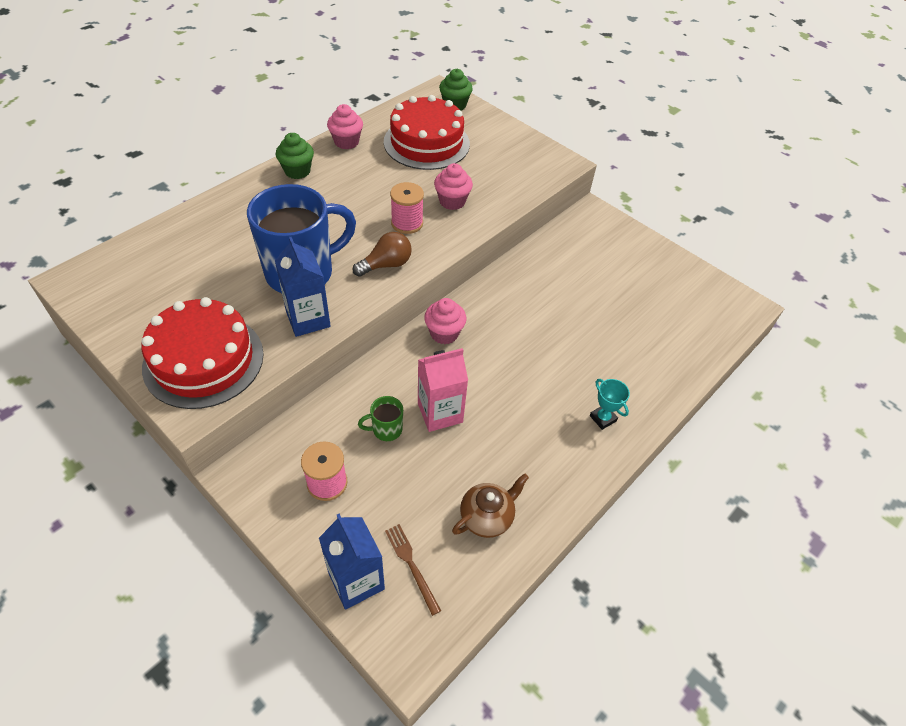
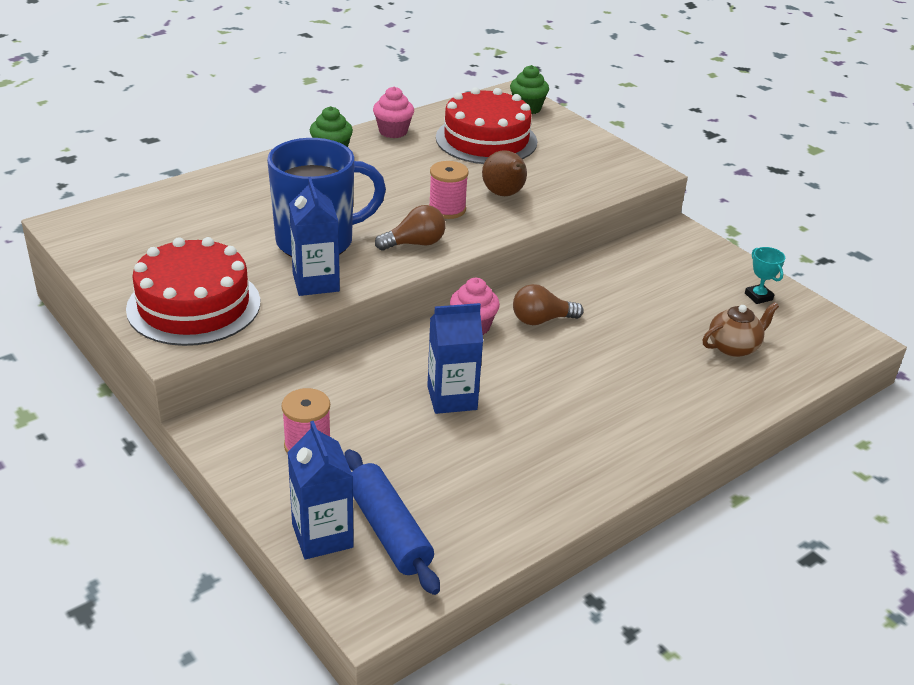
camera: 10 degrees right, 15 degrees down
green mug [358,396,403,441] -> none
brown fork [385,524,441,616] -> blue rolling pin [344,449,440,595]
pink carton [418,348,468,432] -> blue carton [427,303,483,414]
pink cupcake [434,163,473,210] -> brown pear [482,150,527,196]
brown teapot [452,473,529,538] -> brown teapot moved to [702,302,779,357]
turquoise trophy [590,379,630,430] -> turquoise trophy moved to [745,247,785,304]
none -> brown light bulb [513,284,584,325]

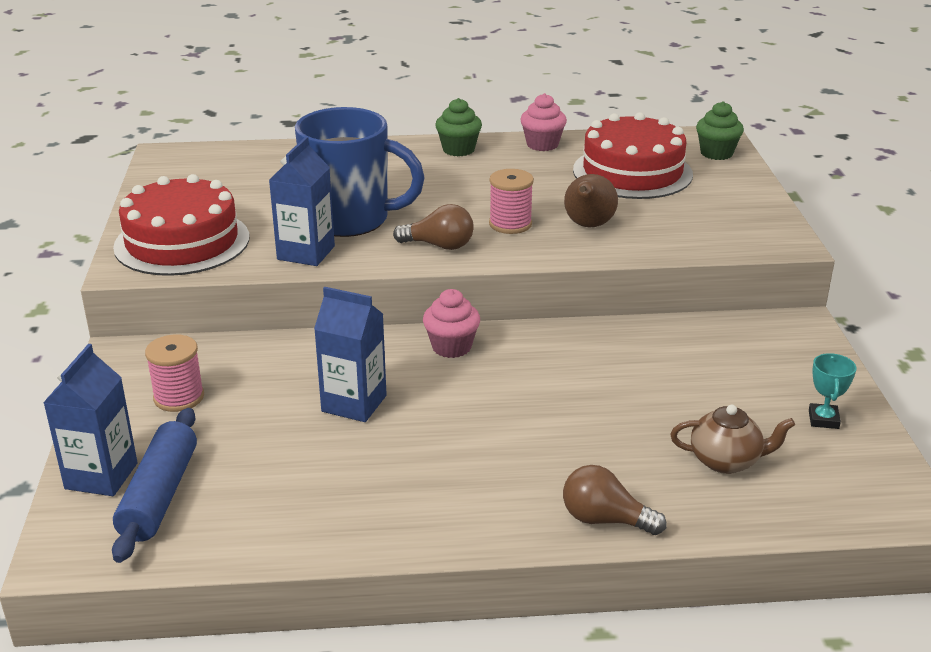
camera: 35 degrees right, 5 degrees down
brown light bulb [513,284,584,325] -> brown light bulb moved to [563,465,666,535]

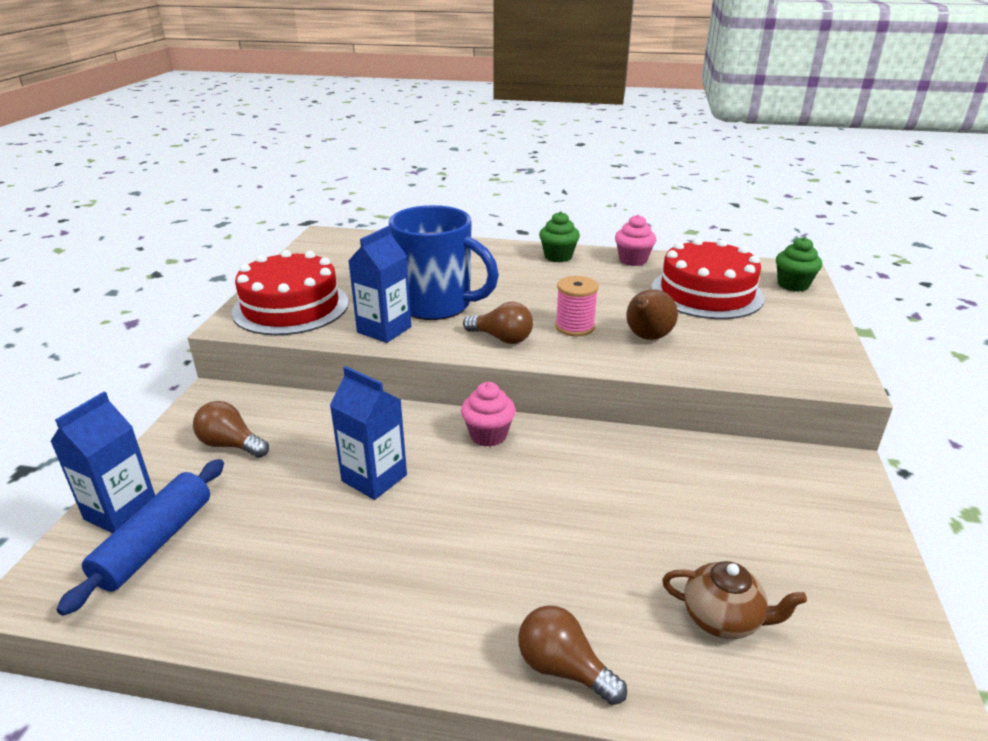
camera: 15 degrees right, 0 degrees up
pink spool [145,334,204,412] -> brown light bulb [193,401,269,458]
turquoise trophy [809,353,856,429] -> none

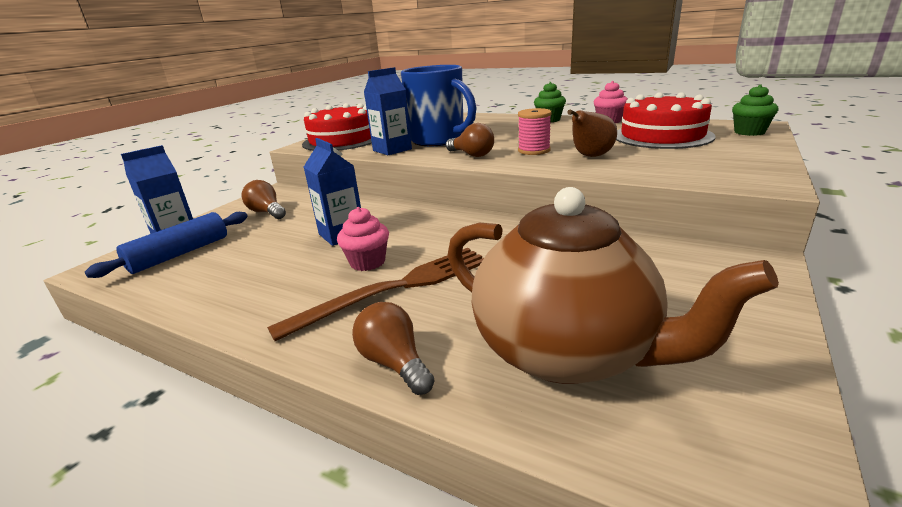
camera: 20 degrees right, 5 degrees down
pink cupcake [461,382,516,447] -> pink cupcake moved to [337,207,389,271]
brown teapot [662,561,807,639] -> brown teapot [448,187,779,384], size x2.24
none -> brown fork [267,248,484,341]

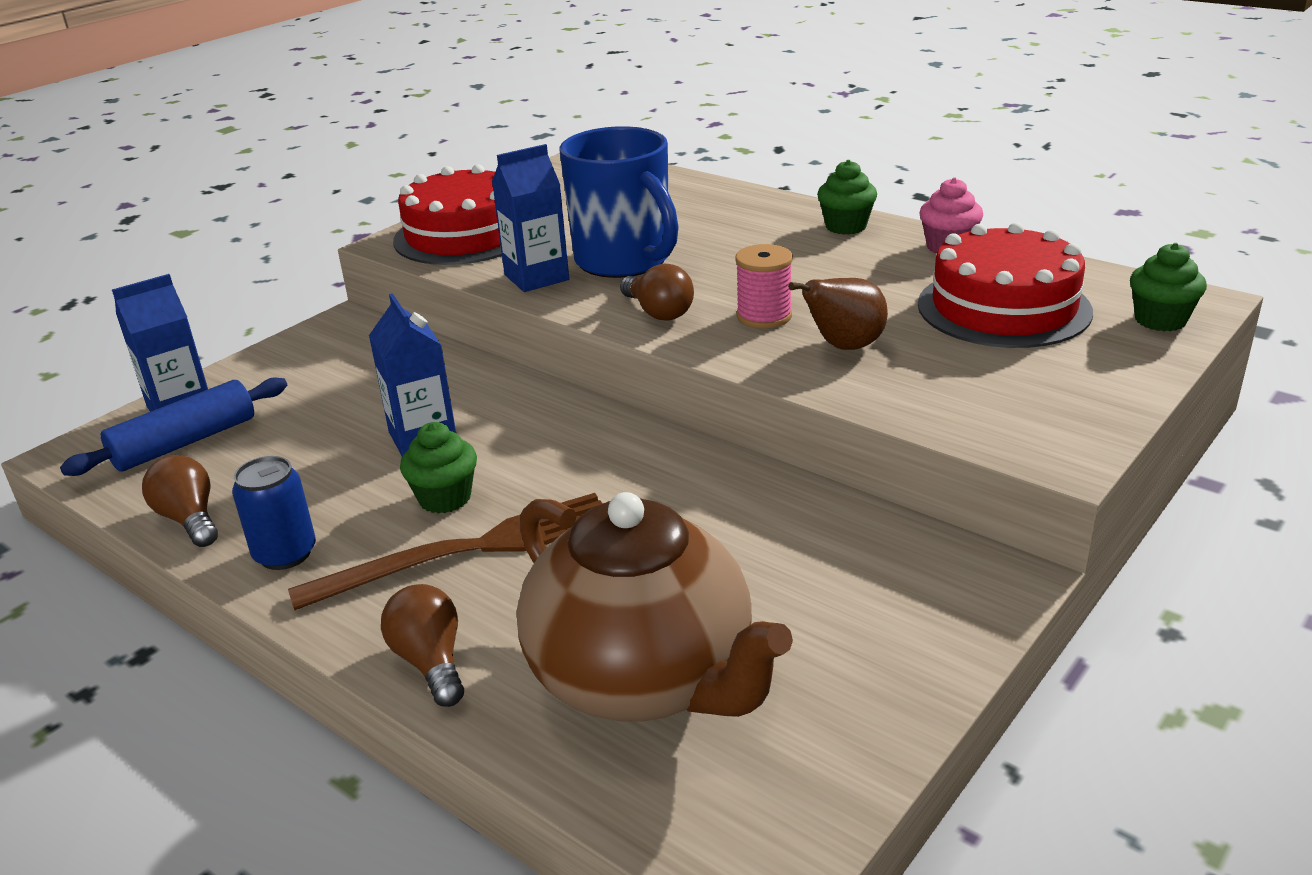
camera: 10 degrees right, 5 degrees up
brown light bulb [241,180,286,219] -> brown light bulb moved to [142,455,218,547]
pink cupcake [337,207,389,271] -> green cupcake [400,422,477,514]
none -> blue can [232,456,316,570]

